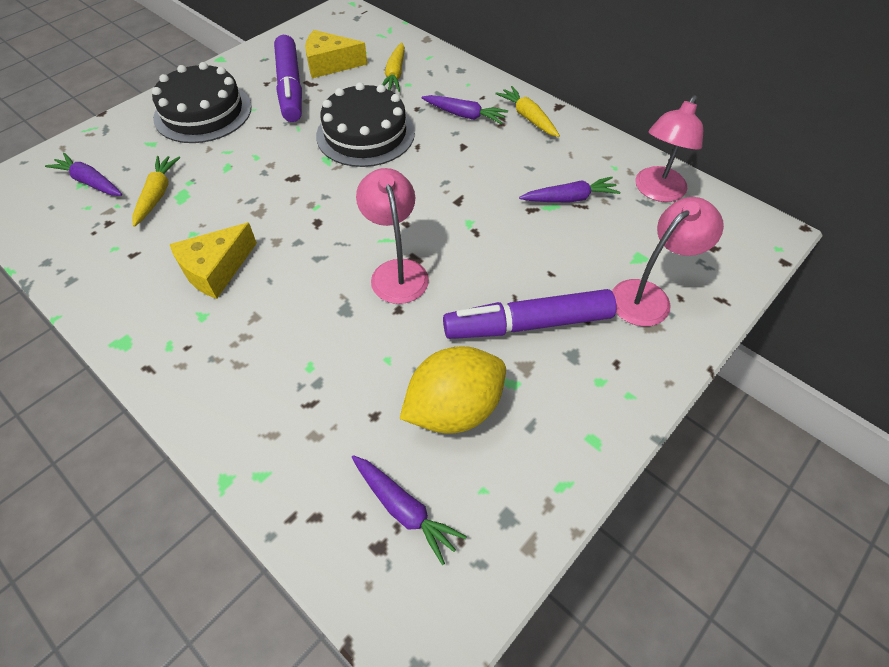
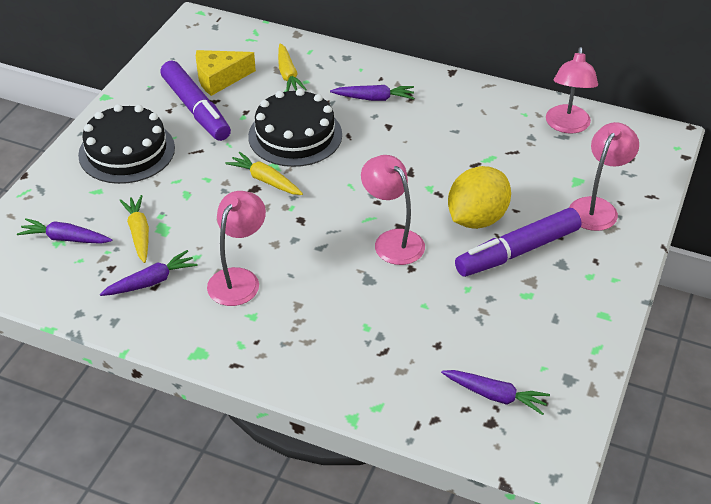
camera: 20 degrees left, 10 degrees down
yellow cheese [170,222,257,299] -> pink lamp [207,191,266,306]
yellow lemon [400,346,506,434] -> yellow lemon moved to [448,166,511,229]
yellow carrot [495,86,560,137] -> yellow carrot moved to [226,152,303,195]
purple carrot [519,177,621,202] -> purple carrot moved to [100,250,198,296]

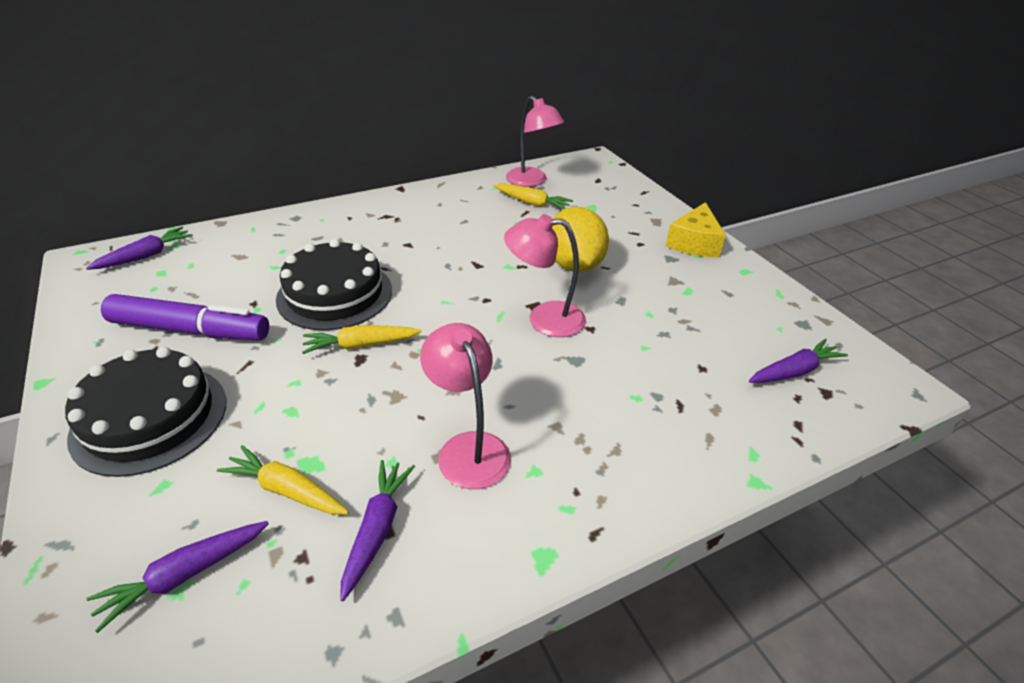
camera: 50 degrees left, 5 degrees down
yellow cheese [196,50,256,96] -> yellow cheese moved to [666,202,726,257]
yellow carrot [278,43,307,92] -> yellow carrot moved to [494,184,573,210]
purple carrot [330,85,414,101] -> purple carrot moved to [86,227,193,270]
purple marker [455,208,581,277] -> none
pink lamp [569,122,639,231] -> none

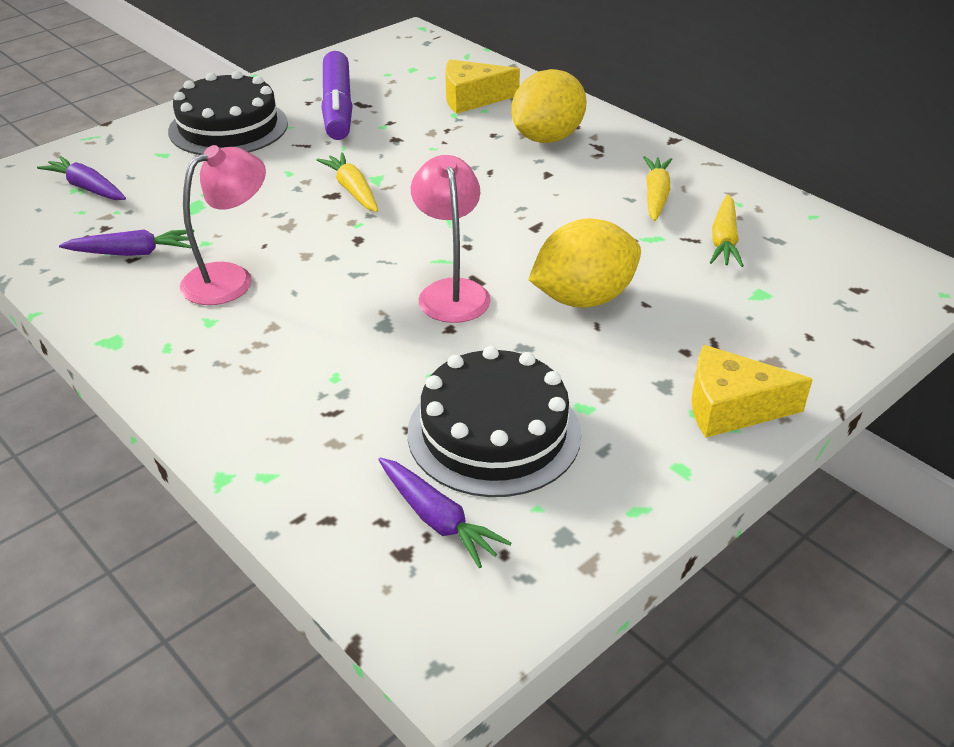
camera: 75 degrees right, 0 degrees up
purple carrot [86,227,193,270] -> none
yellow carrot [217,445,349,514] -> yellow carrot moved to [643,156,672,221]
black cake [276,239,392,330] -> black cake moved to [408,346,581,497]
pink lamp [506,96,564,187] -> none
none -> yellow cheese [445,59,520,114]
none -> yellow lemon [511,69,586,143]

